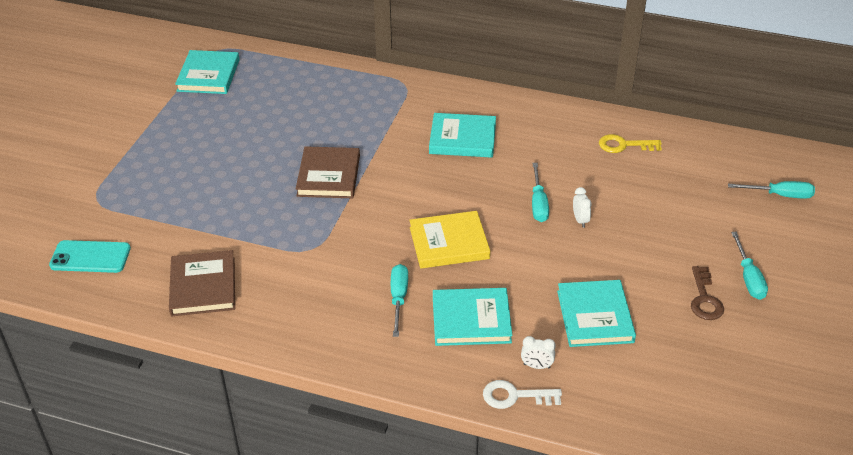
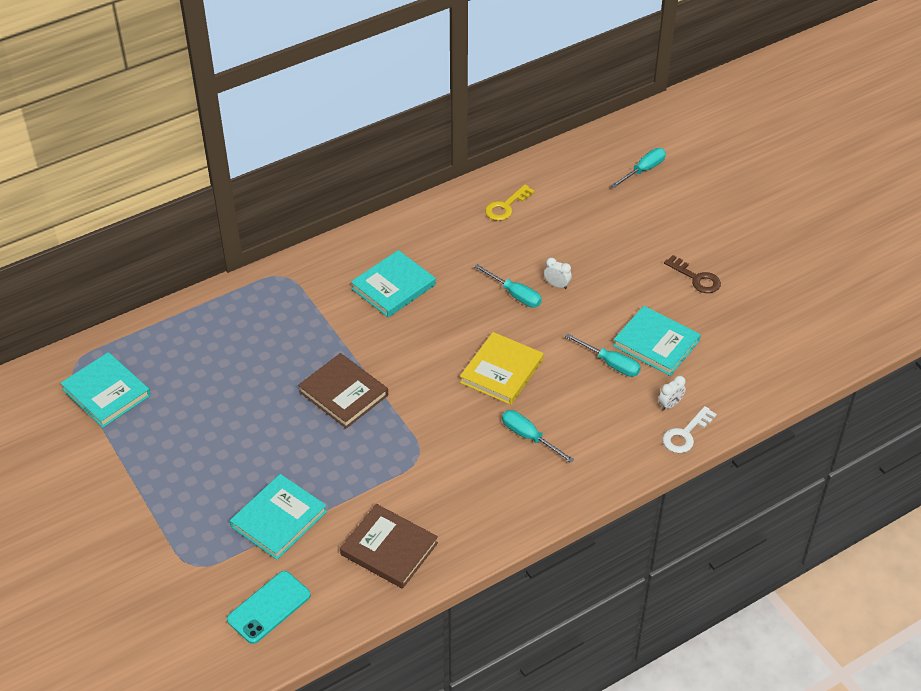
camera: 50 degrees left, 5 degrees up
turquoise book [433,288,513,346] -> turquoise book moved to [230,474,327,560]
turquoise screwdriver [731,232,768,300] -> turquoise screwdriver moved to [565,333,641,377]

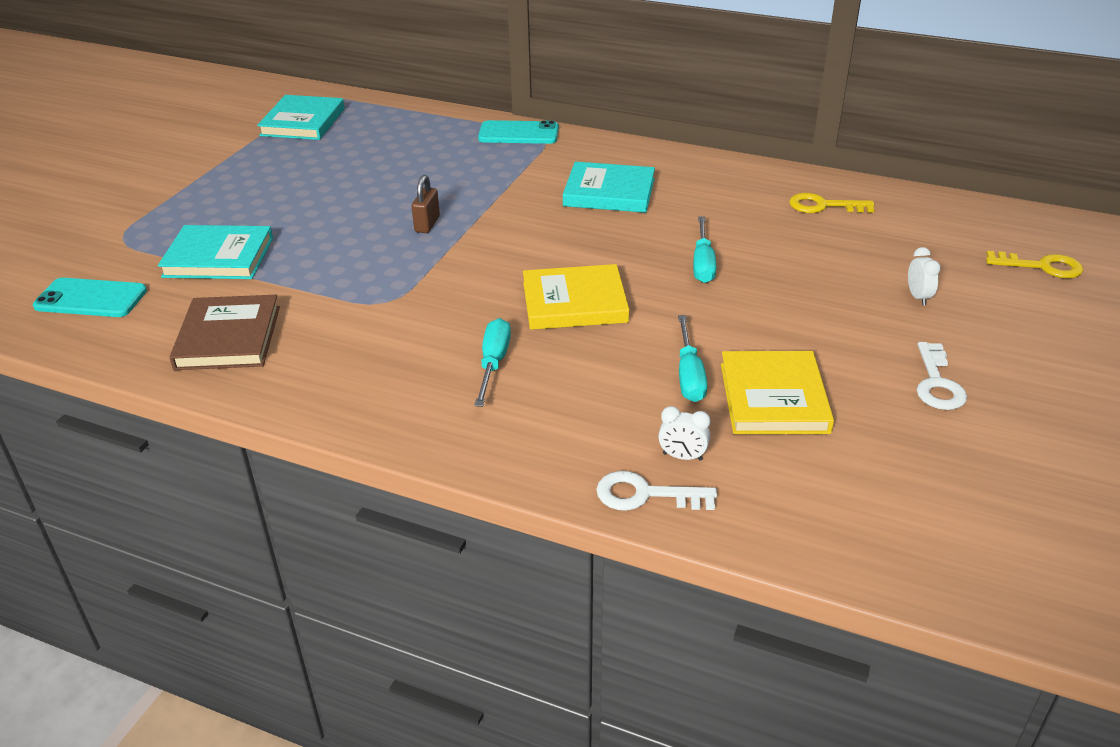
camera: 55 degrees right, 10 degrees down
brown book [298,353,388,428] -> brown padlock [412,175,440,233]
white clock [544,258,572,289] -> white clock moved to [908,247,941,305]
turquoise screwdriver [611,148,666,188] -> yellow key [986,251,1083,278]
turquoise book [613,306,701,376] -> yellow book [721,351,834,434]
brown key [664,255,721,293] -> white key [917,342,967,410]
none -> turquoise phone [478,120,559,144]

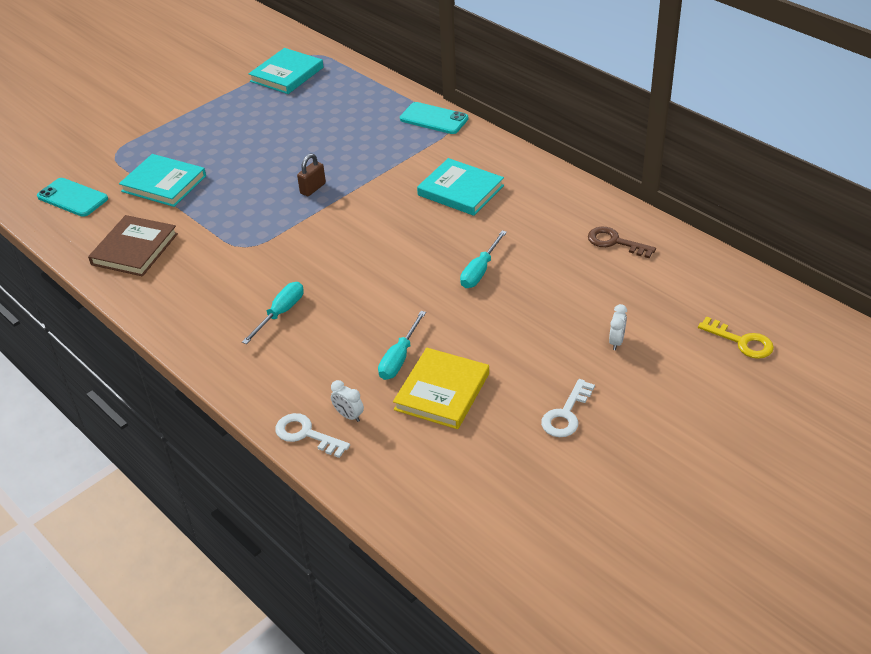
camera: 25 degrees right, 5 degrees up
yellow book [523,264,629,330] -> none
yellow key [789,193,874,213] -> brown key [588,227,656,258]

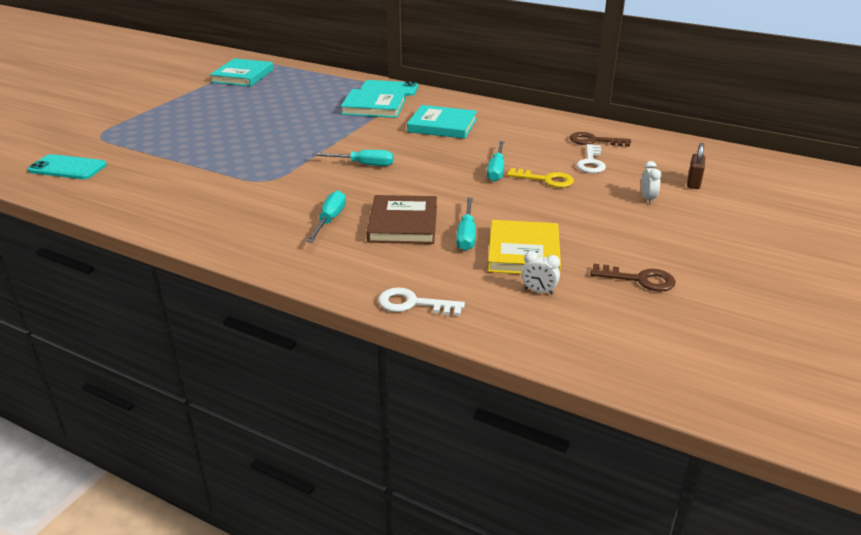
camera: 20 degrees left, 10 degrees down
brown book [88,215,178,277] -> brown book moved to [367,195,437,244]
turquoise book [119,154,206,207] -> turquoise book moved to [341,89,406,118]
brown padlock [297,153,326,196] -> brown padlock moved to [687,143,705,189]
white clock [331,380,364,422] -> white clock moved to [522,251,560,295]
white key [541,379,595,437] -> white key moved to [576,144,606,173]
yellow key [698,316,774,359] -> yellow key moved to [507,168,574,188]
none -> turquoise screwdriver [312,150,394,166]
none -> brown key [590,264,676,292]

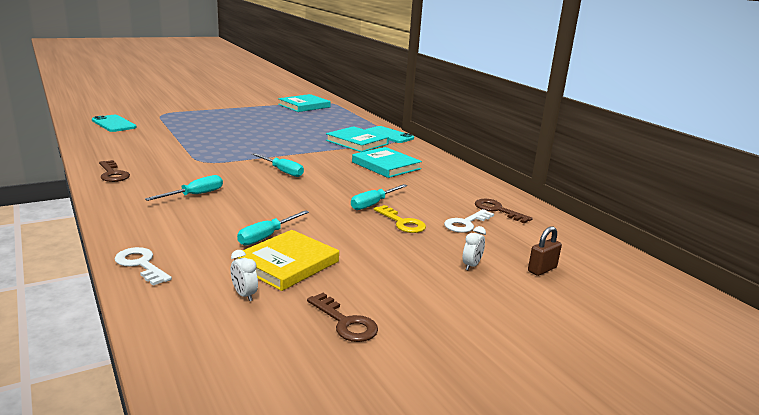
camera: 30 degrees right, 10 degrees down
brown book [367,195,437,244] -> none
none -> brown key [99,160,130,182]

